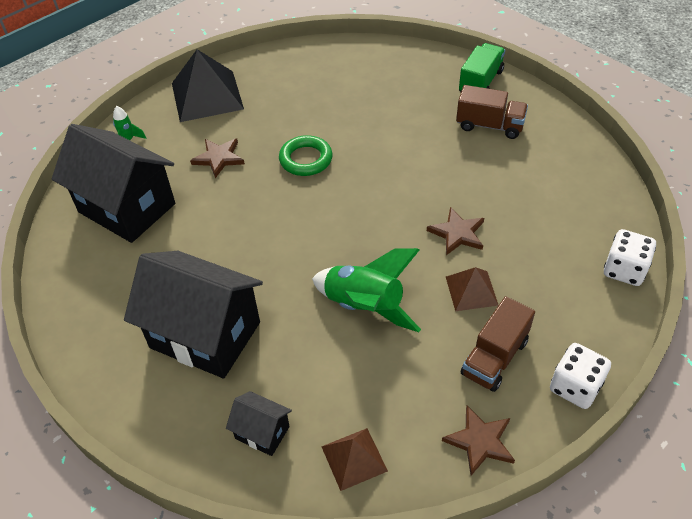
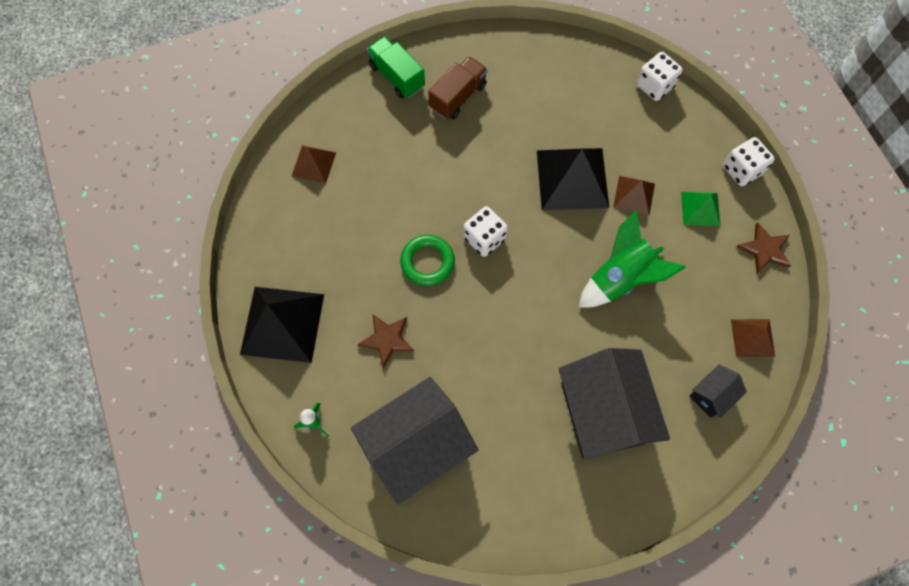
camera: 70 degrees left, 20 degrees up
black house [124,251,263,378] -> black house turned 60 degrees counterclockwise [559,348,670,460]
brown star [427,207,484,255] -> black pyramid [537,148,609,210]
brown truck [461,296,535,392] -> green pyramid [681,192,720,226]
none -> brown pyramid [292,145,336,183]
none -> white dice [463,206,508,257]

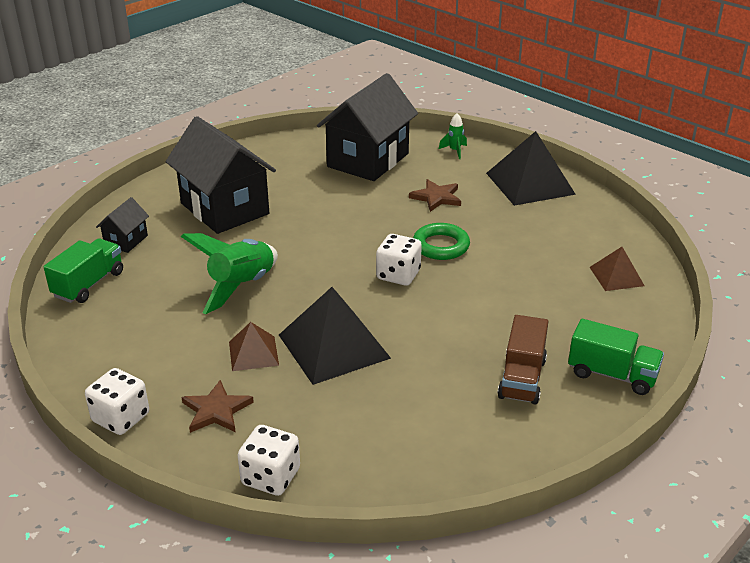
camera: 155 degrees right, 35 degrees down
green pyramid [681,192,720,226] -> none
brown pyramid [731,319,775,357] -> green truck [44,238,123,303]
brown star [737,222,791,274] -> brown star moved to [182,380,254,433]

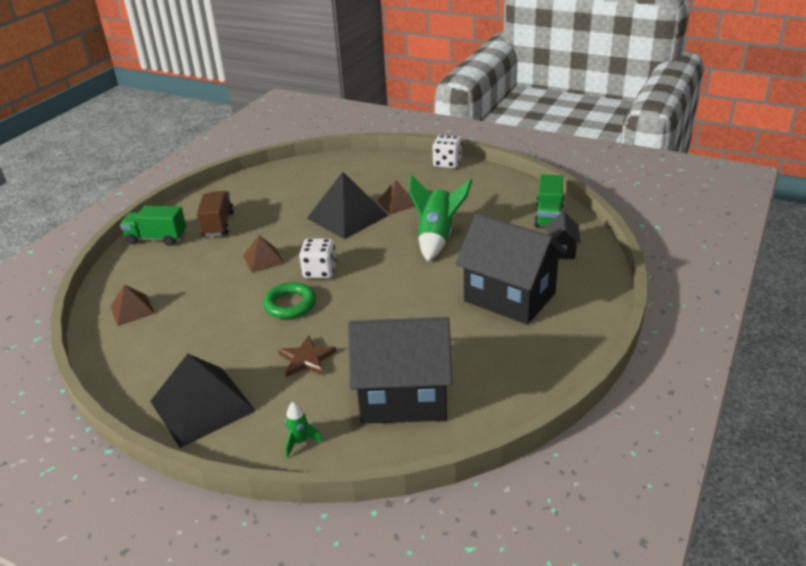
camera: 165 degrees right, 0 degrees up
brown star [182,380,254,433] -> none
white dice [237,425,300,496] -> none
black house [317,73,418,181] -> black house turned 75 degrees clockwise [348,317,452,424]
none -> brown pyramid [243,235,285,273]

